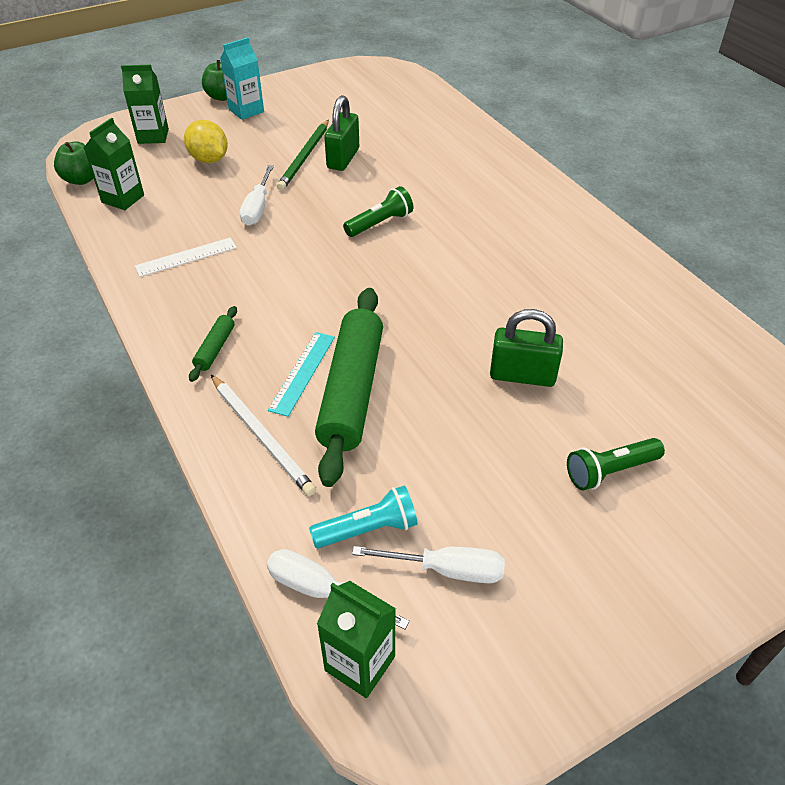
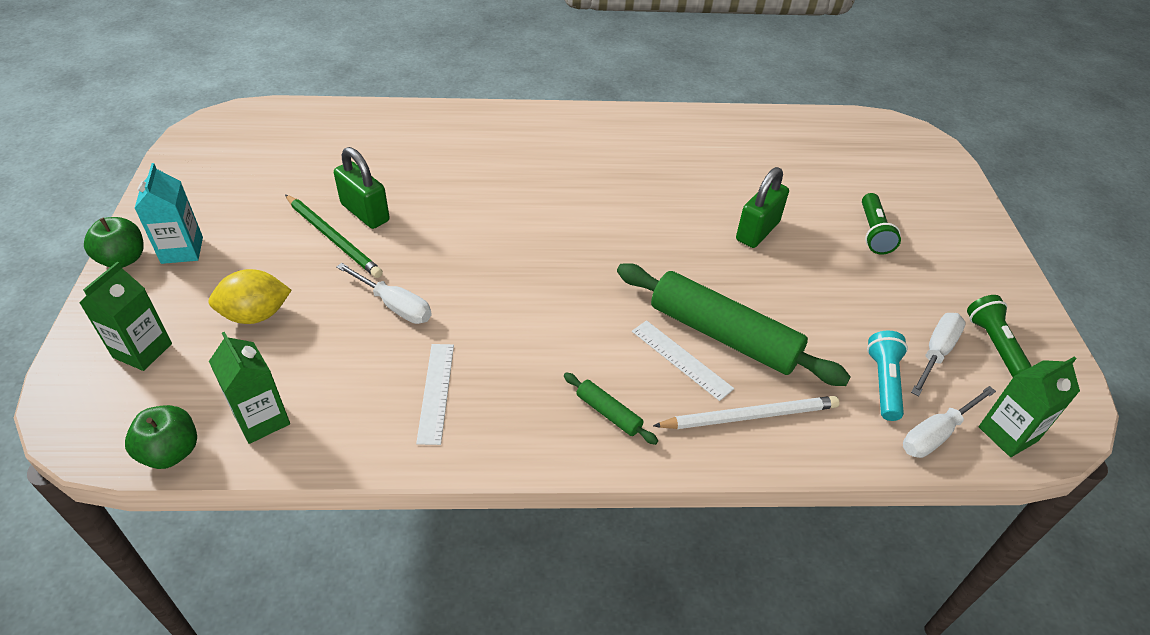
camera: 65 degrees left, 0 degrees up
turquoise ruler [268,332,335,417] -> white ruler [632,320,734,401]
green flashlight [343,186,413,237] -> green flashlight moved to [967,295,1032,377]

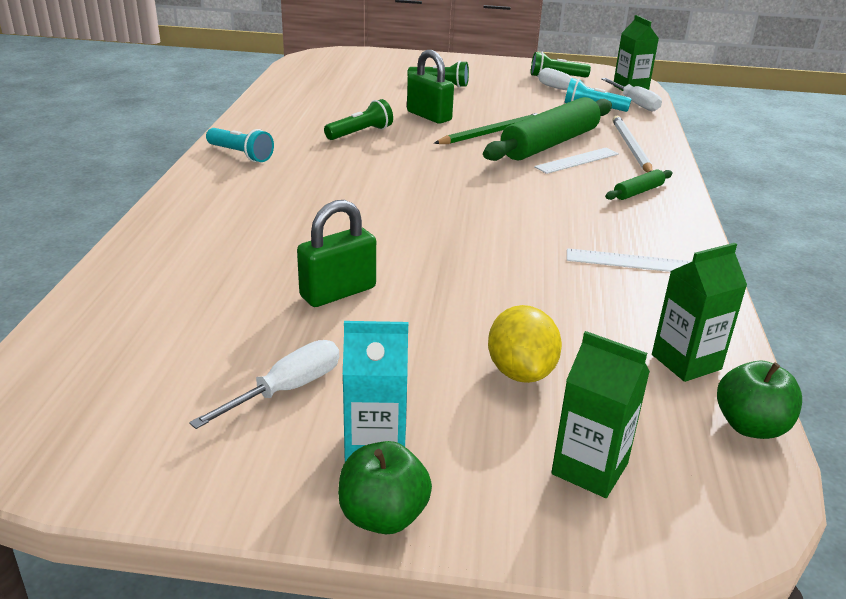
camera: 80 degrees left, 15 degrees down
green pencil [285,194,383,278] -> green pencil moved to [434,112,541,144]
white screwdriver [337,263,432,324] -> white screwdriver moved to [189,340,339,429]
none -> turquoise flashlight [206,128,274,162]
none -> green flashlight [324,99,393,140]

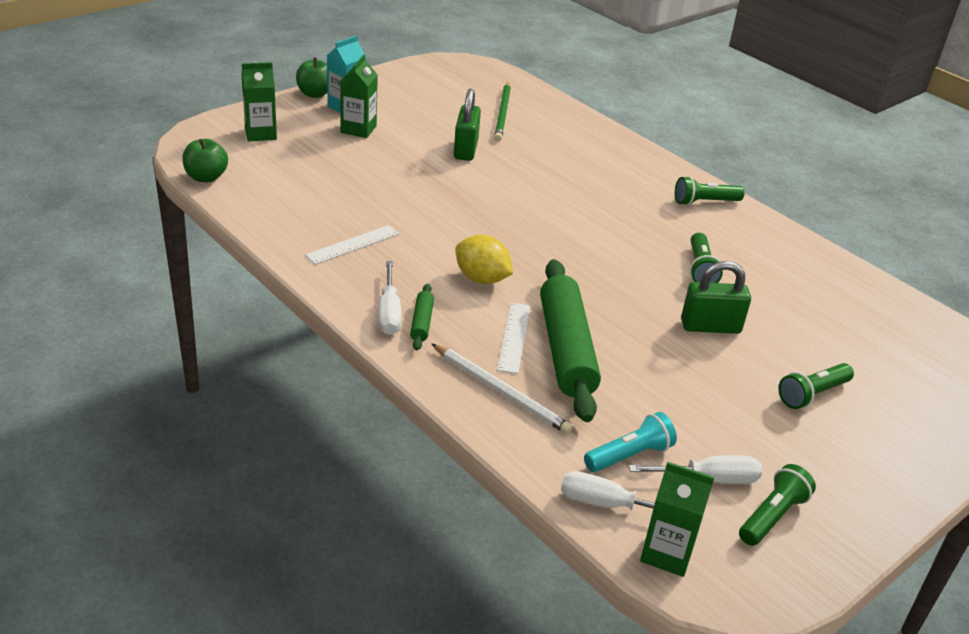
camera: 130 degrees right, 5 degrees up
white screwdriver [189,340,339,429] -> white screwdriver moved to [378,261,401,335]
turquoise flashlight [206,128,274,162] -> green flashlight [675,176,745,206]
green pencil [434,112,541,144] -> green pencil moved to [494,82,511,141]
yellow lemon [488,305,562,383] -> yellow lemon moved to [455,235,513,284]
green carton [652,243,747,382] -> green carton moved to [340,55,378,138]

